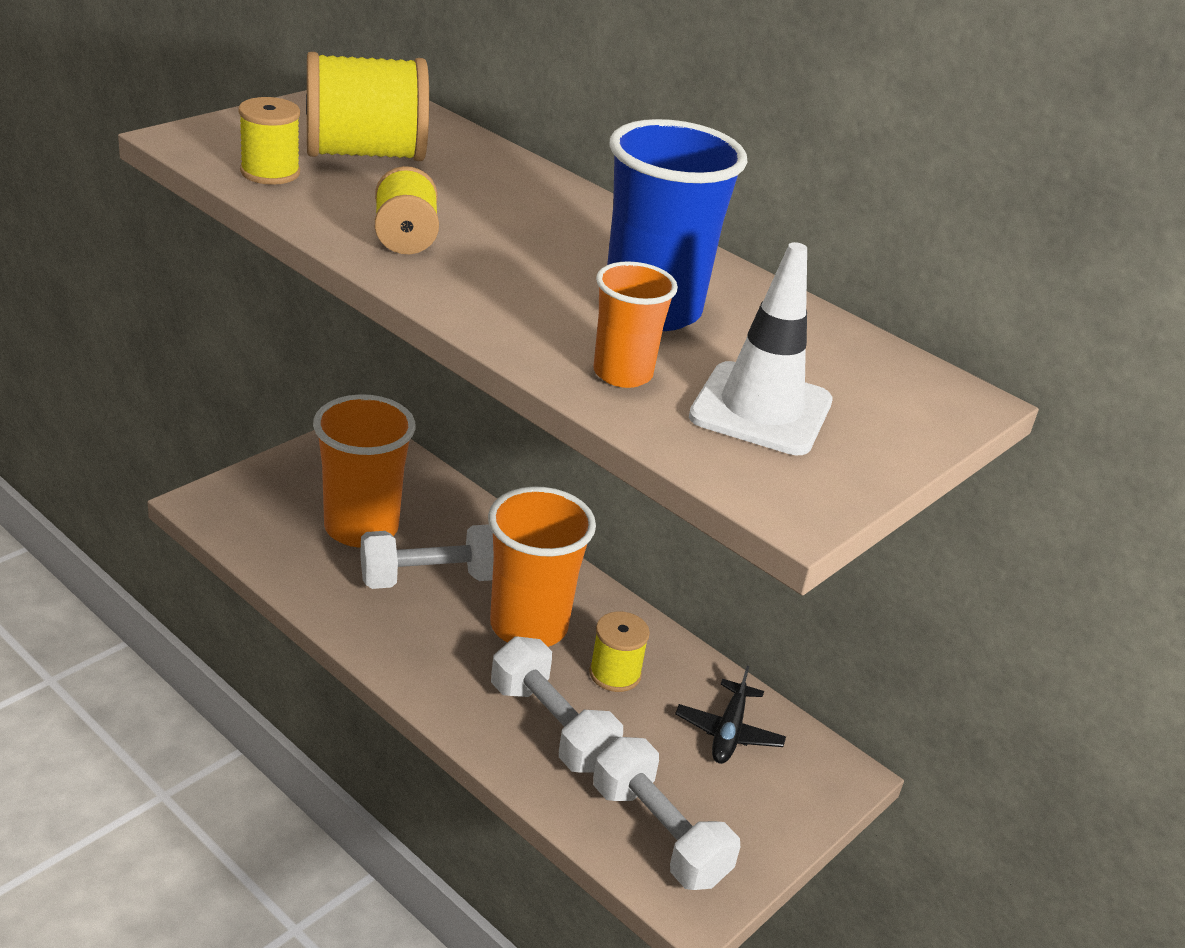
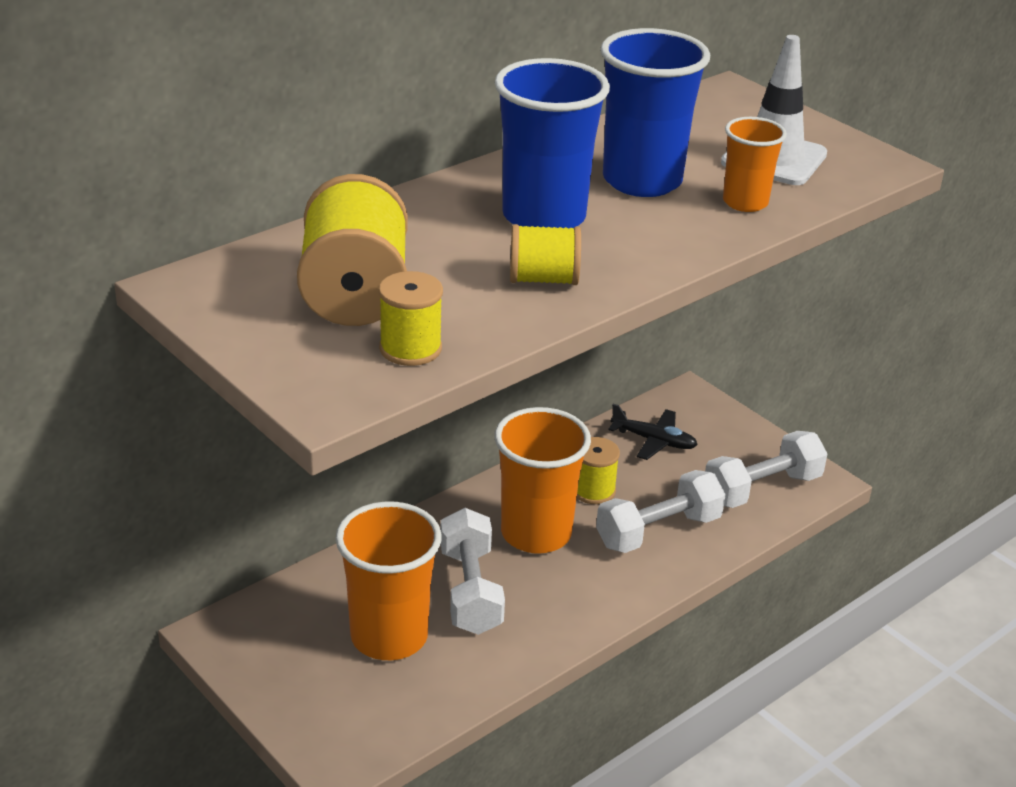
camera: 80 degrees left, 0 degrees up
none -> blue cup [495,58,610,228]

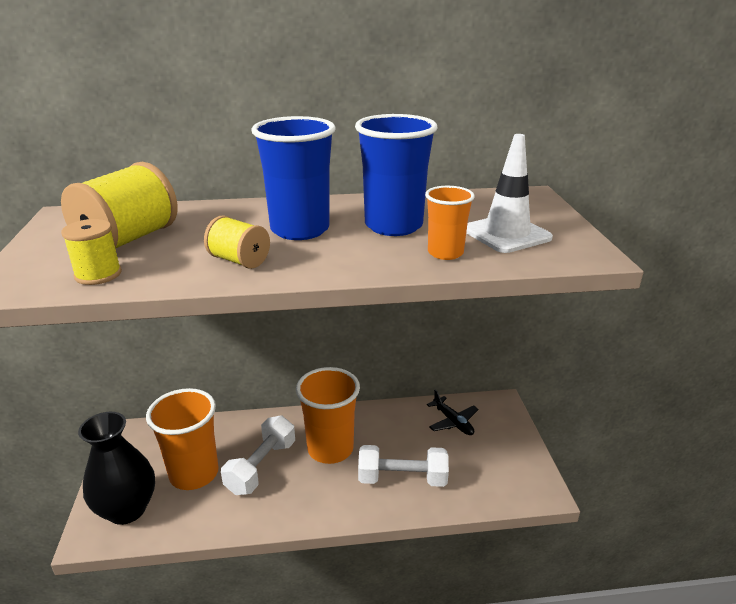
camera: 35 degrees right, 5 degrees down
yellow spool [577,437,620,504] -> none
white dumbbell [705,431,828,508] -> none
none -> black vase [78,412,155,525]

